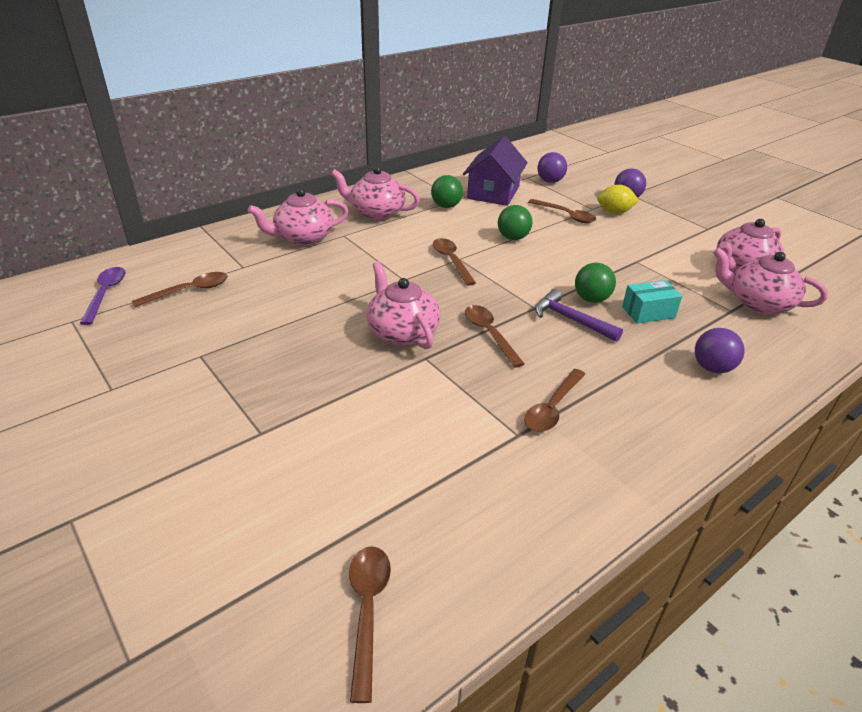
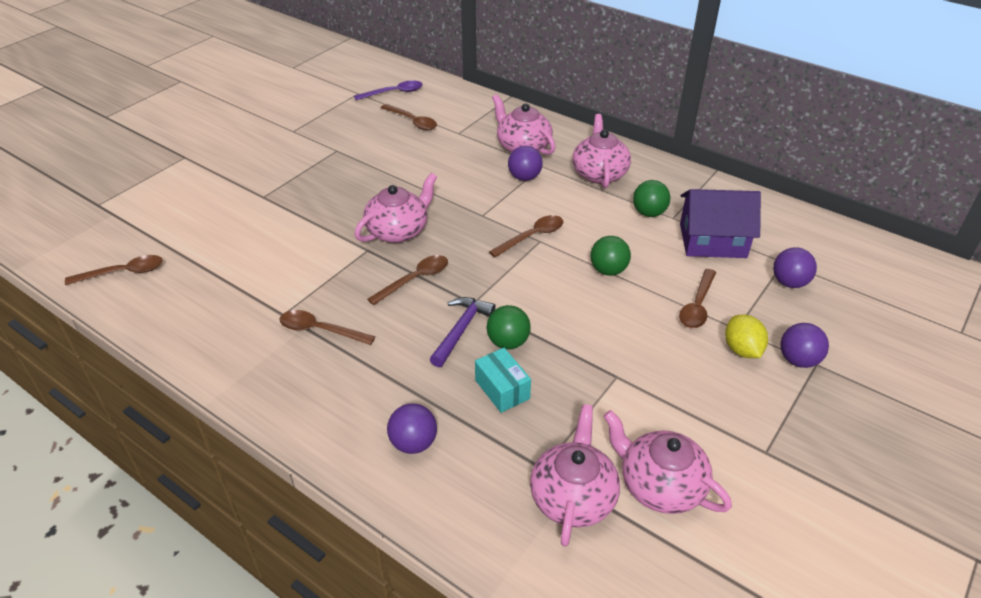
camera: 75 degrees right, 5 degrees up
none -> purple ball [508,146,543,181]

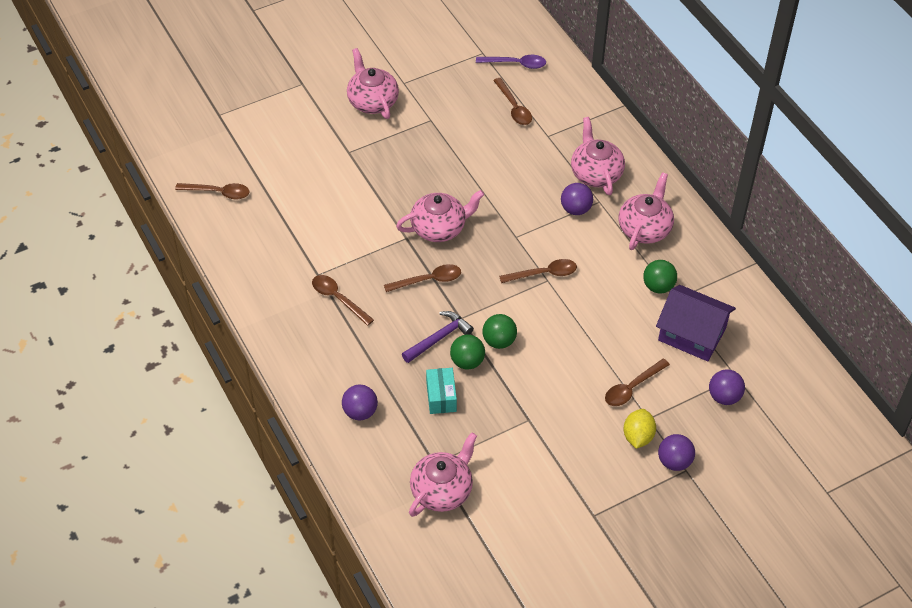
camera: 25 degrees right, 10 degrees up
green ball [590,236,631,276] -> green ball moved to [482,314,517,349]
pink teapot [603,410,732,514] -> pink teapot moved to [347,48,399,119]

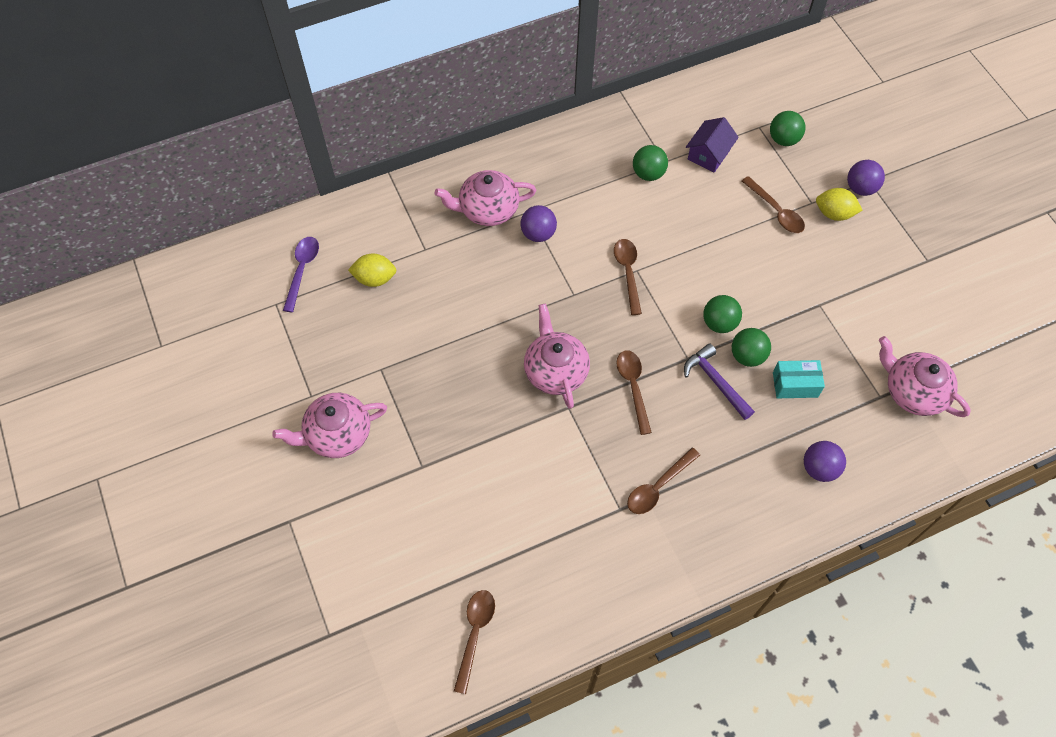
camera: 85 degrees left, 10 degrees up
brown spoon [493,78,532,125] -> yellow lemon [348,253,396,287]
pink teapot [618,172,674,250] -> none
purple house [656,285,736,361] -> purple house [686,117,739,173], size x0.65
purple ball [709,369,745,405] -> green ball [770,111,805,146]

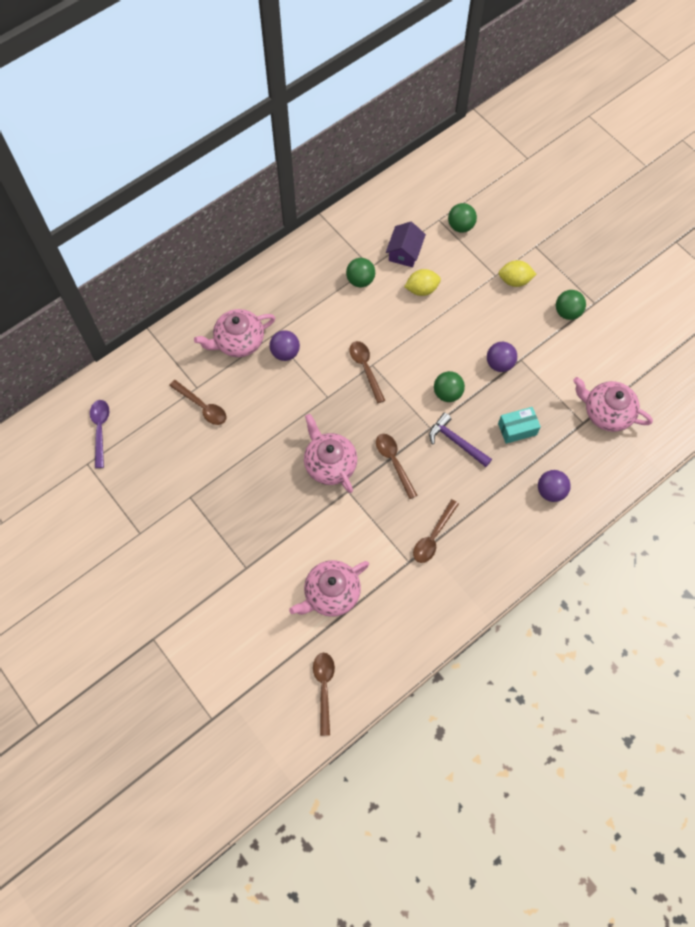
camera: 15 degrees left, 5 degrees up
pink teapot [272,393,387,458] -> pink teapot moved to [289,560,369,617]
yellow lemon [348,253,396,287] -> yellow lemon moved to [404,269,441,296]
green ball [732,328,771,367] -> green ball moved to [556,290,586,320]
brown spoon [742,176,805,233] -> brown spoon moved to [169,380,227,425]
purple ball [847,160,885,196] -> purple ball moved to [487,342,517,372]

